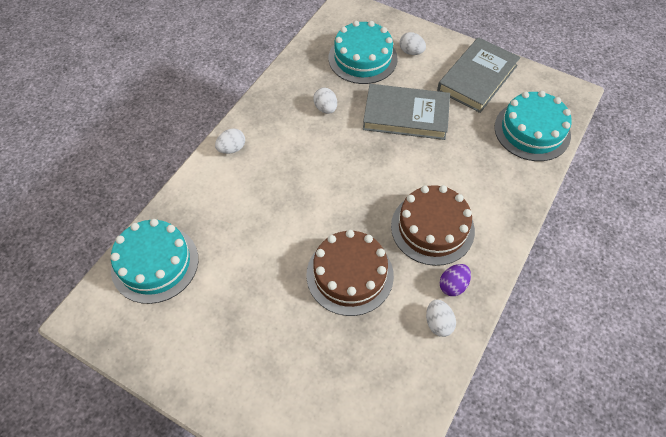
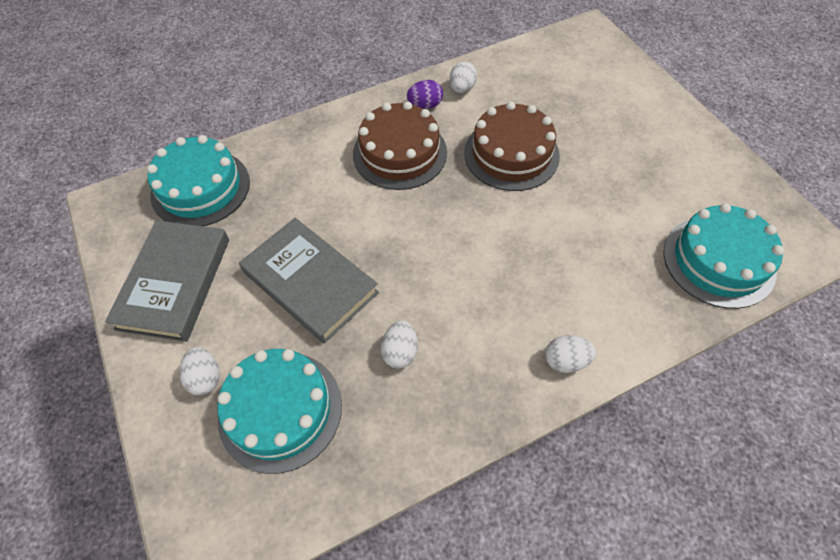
camera: 145 degrees left, 0 degrees up
grey book [437,37,521,113] -> grey book turned 60 degrees counterclockwise [105,220,229,342]

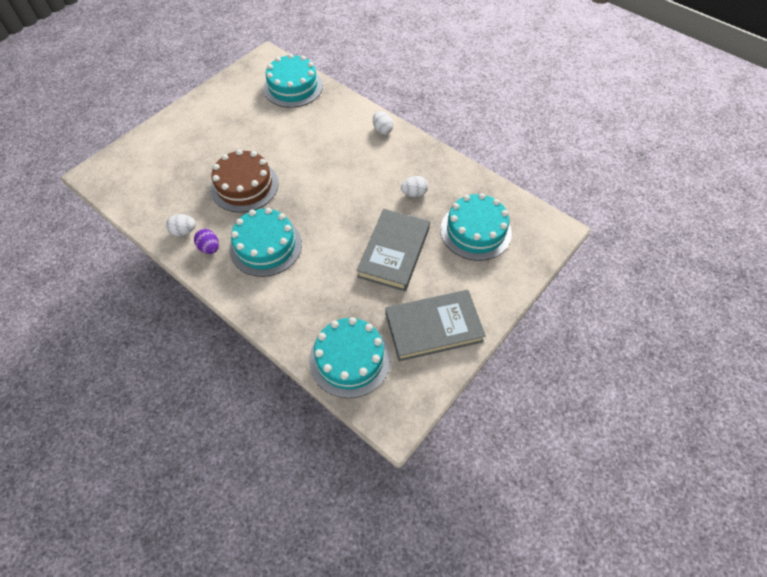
camera: 115 degrees left, 0 degrees up
white egg [179,347,220,395] -> none
brown cake [353,101,447,190] -> turquoise cake [229,208,302,277]

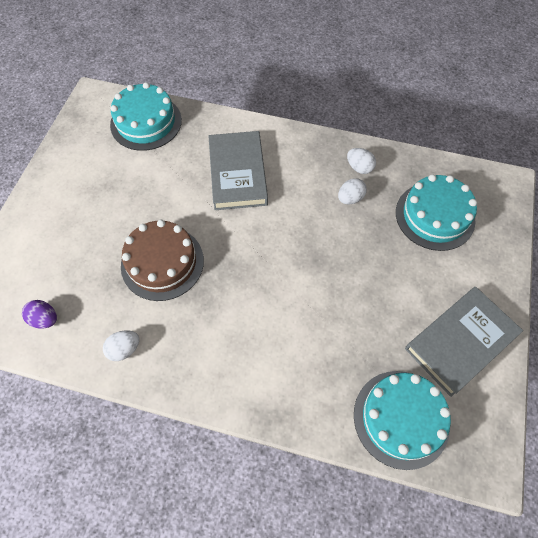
camera: 25 degrees left, 5 degrees up
purple egg [194,229,219,254] -> purple egg moved to [22,300,57,329]
turquoise cake [229,208,302,277] -> none
grey book [356,209,430,291] -> grey book moved to [209,131,268,210]
white egg [373,111,393,135] -> white egg moved to [347,148,376,174]

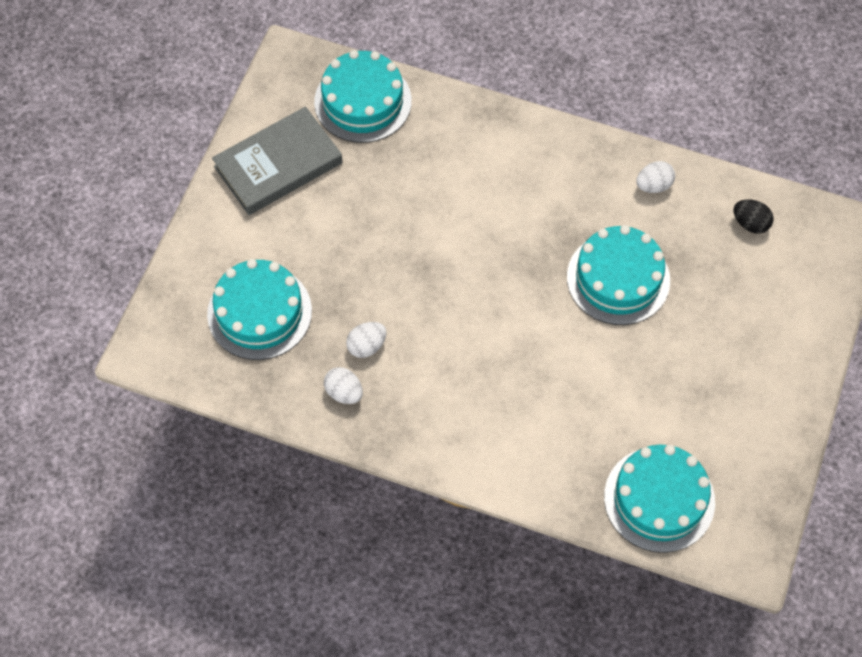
camera: 175 degrees left, 0 degrees up
purple egg [22,300,57,329] -> black egg [734,200,774,233]
brown cake [121,220,204,301] -> turquoise cake [567,225,670,325]
grey book [209,131,268,210] -> none

